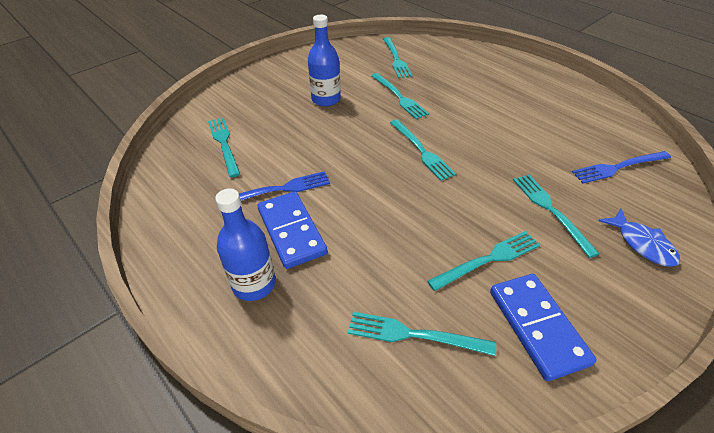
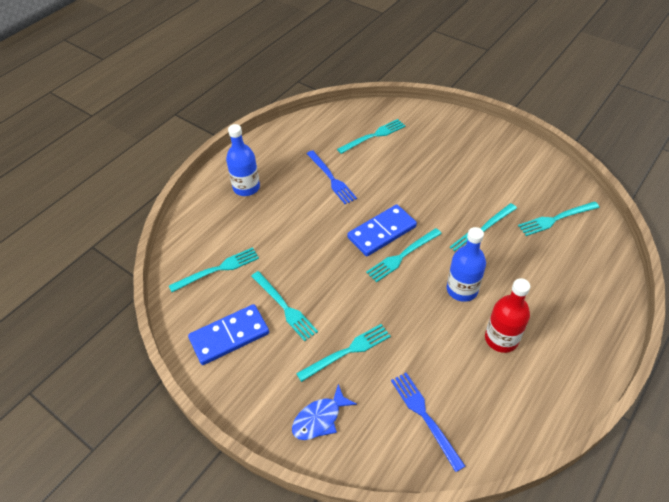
camera: 80 degrees right, 5 degrees up
blue domino [257,192,328,269] -> blue domino moved to [347,204,417,256]
blue bottle [308,15,341,107] -> blue bottle moved to [447,227,486,302]
turquoise fork [348,312,496,356] -> turquoise fork turned 60 degrees clockwise [169,247,259,292]
none -> red bottle [485,278,530,353]

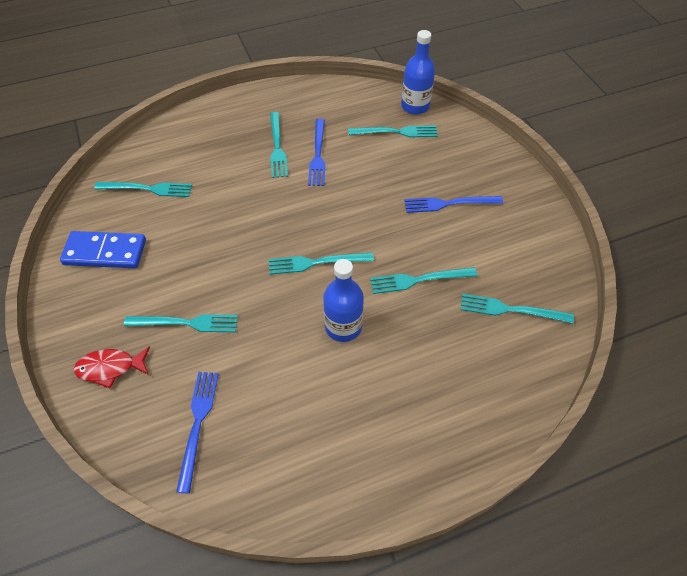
camera: 30 degrees right, 5 degrees up
blue bottle [226,124,260,196] -> blue bottle moved to [401,30,435,115]
turquoise fork [251,271,318,341] -> turquoise fork moved to [270,112,288,178]
blue fish [292,384,357,440] -> red fish [74,346,150,388]
blue domino [347,204,417,256] -> none
red bottle [485,278,530,353] -> none
none -> blue fork [404,196,503,213]

